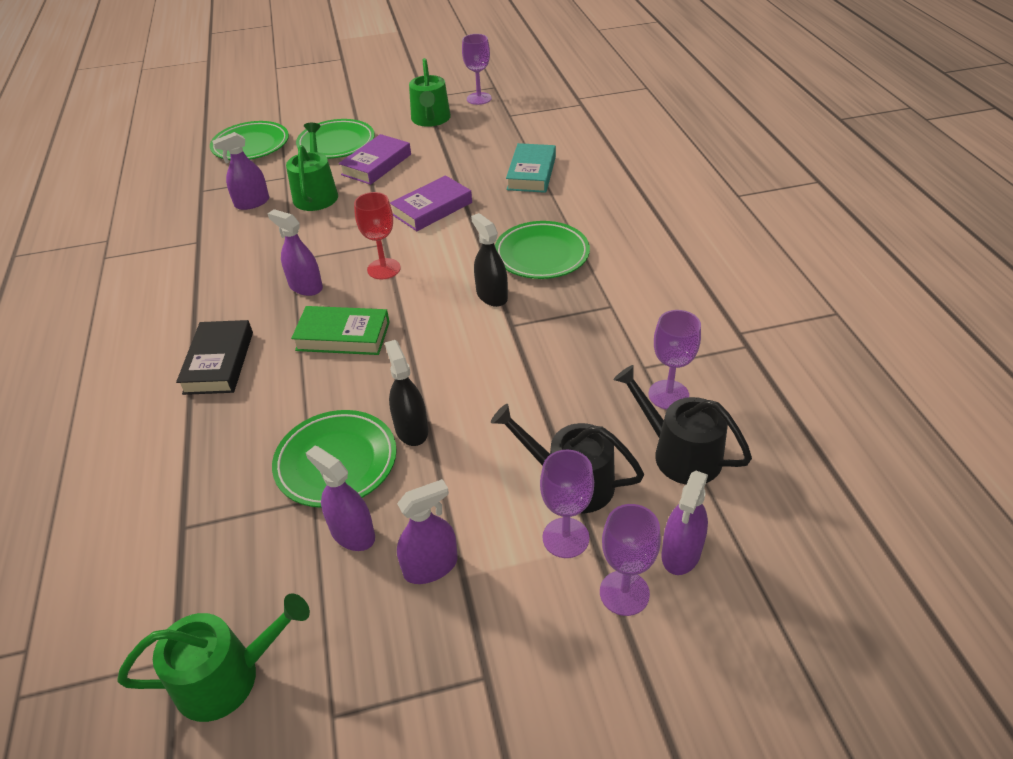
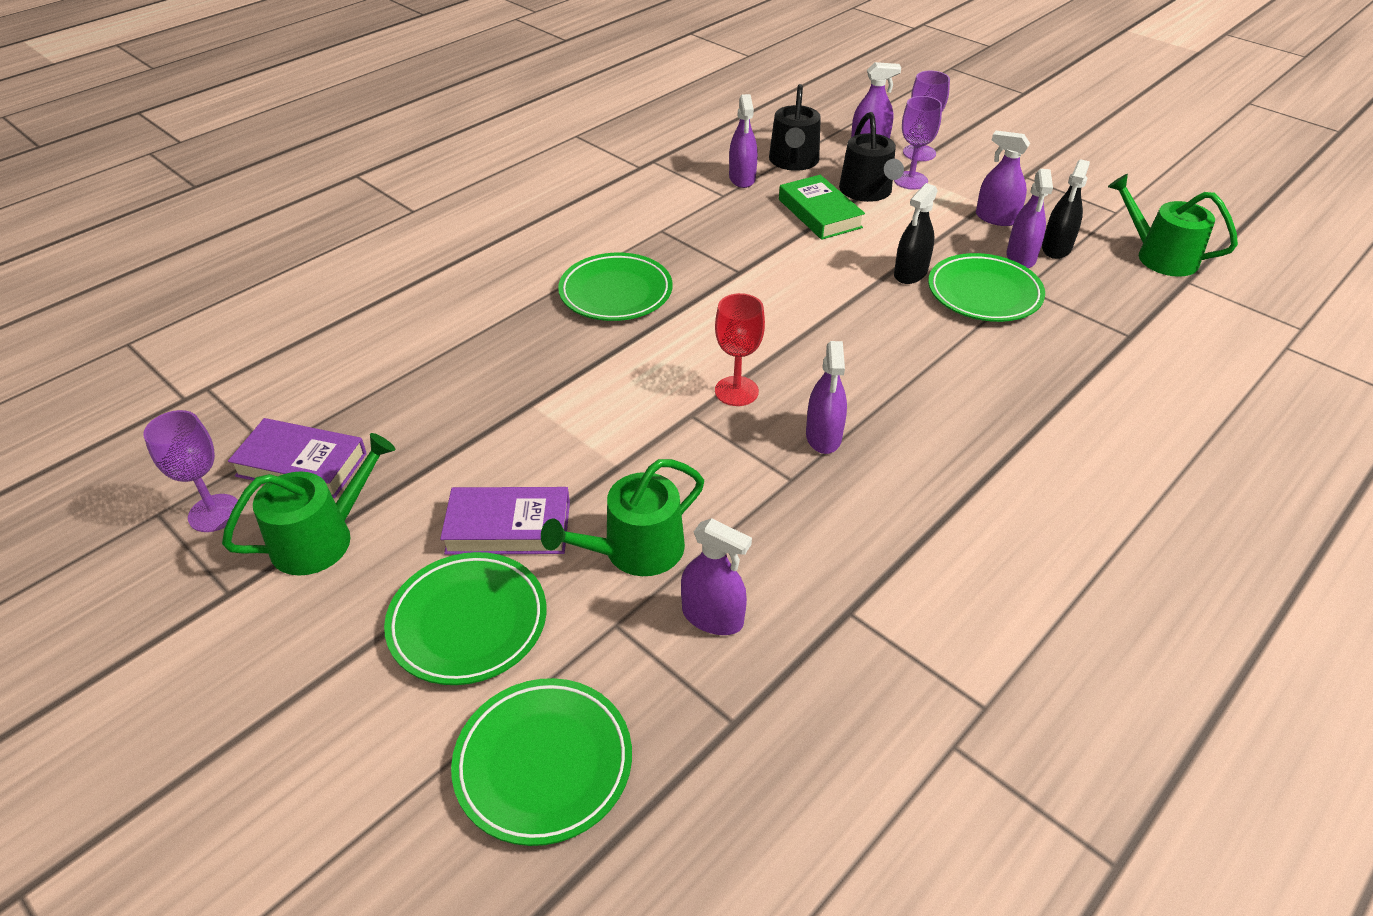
camera: 125 degrees left, 0 degrees up
black book [176,320,253,395] -> none
green book [291,306,390,355] -> green book moved to [779,175,865,240]
purple book [390,175,472,231] -> purple book moved to [228,418,367,498]
black spray bottle [471,213,508,307] -> black spray bottle moved to [1042,159,1090,259]
turquoise book [506,143,556,193] -> none
purple goblet [649,310,701,410] -> purple spray bottle [729,94,758,188]

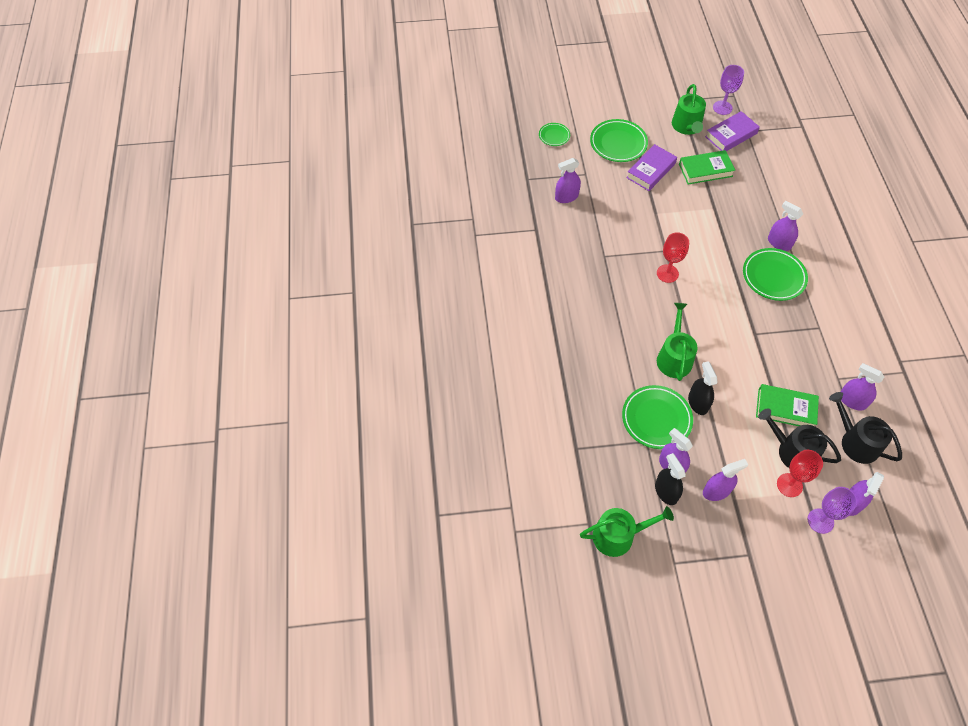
camera: 130 degrees right, 15 degrees up
green plate [451,678,632,846] -> green plate [539,123,570,146], size x0.55
green watering can [541,459,704,576] -> green watering can moved to [657,303,698,381]
purple spray bottle [806,341,847,454] -> purple spray bottle moved to [768,201,803,251]
purple goblet [894,96,942,190] -> red goblet [777,450,823,497]
none -> green book [679,150,735,184]

